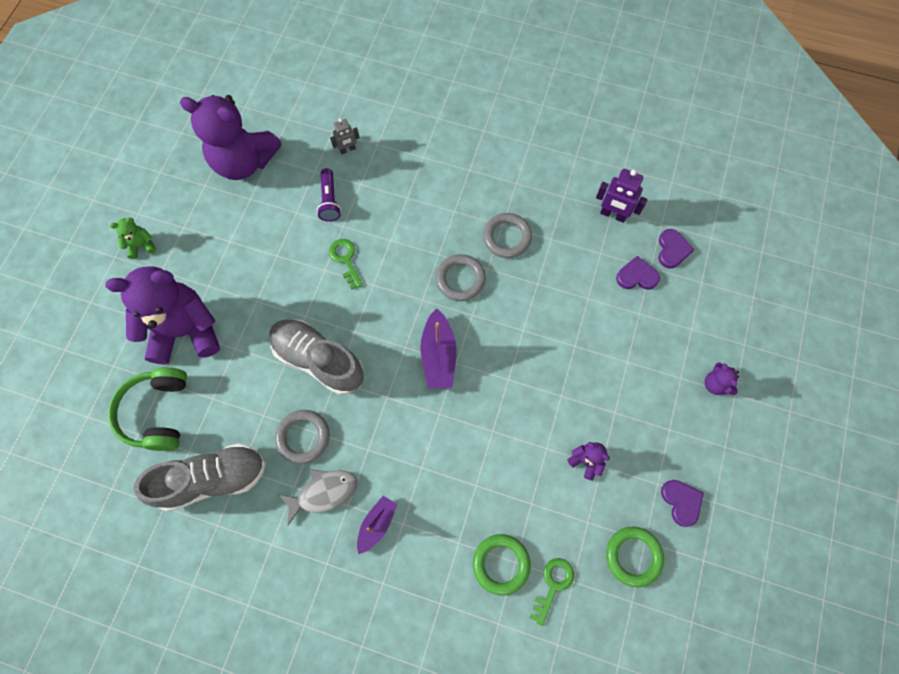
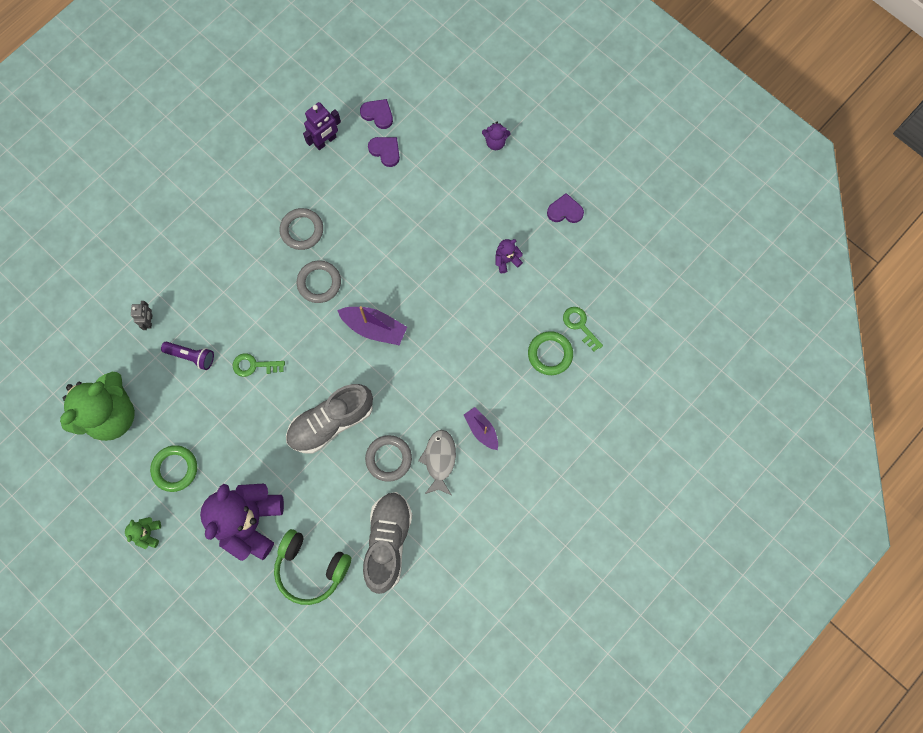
camera: 65 degrees left, 5 degrees up
purple teddy bear [180,95,282,180] -> green teddy bear [60,372,135,441]
green ring [606,527,664,587] -> green ring moved to [150,445,197,492]
purple heart [616,256,660,290] -> purple heart turned 105 degrees clockwise [368,137,400,167]

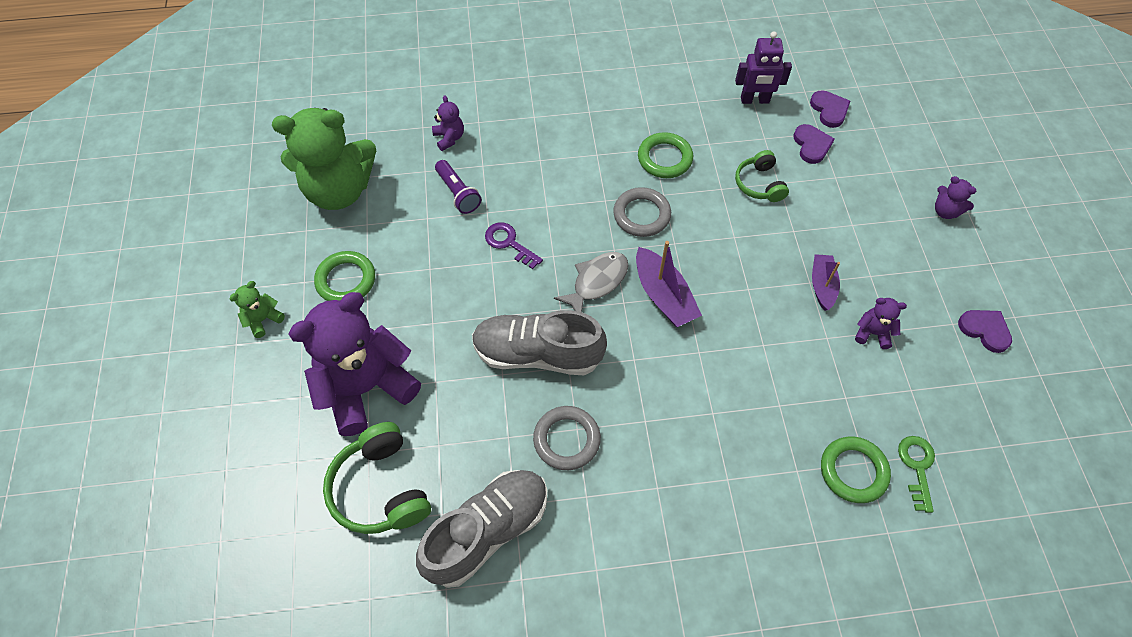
camera: 40 degrees right, 15 degrees down
grey robot [131,301,153,330] -> purple teddy bear [432,95,464,151]
green key [232,353,285,377] -> purple key [485,222,543,269]
grey ring [280,208,323,250] -> green ring [638,132,693,178]
grey fish [418,430,456,495] -> grey fish moved to [554,252,629,312]
purple boat [464,407,498,450] -> purple boat moved to [812,254,840,311]
none -> green headphones [735,150,789,202]

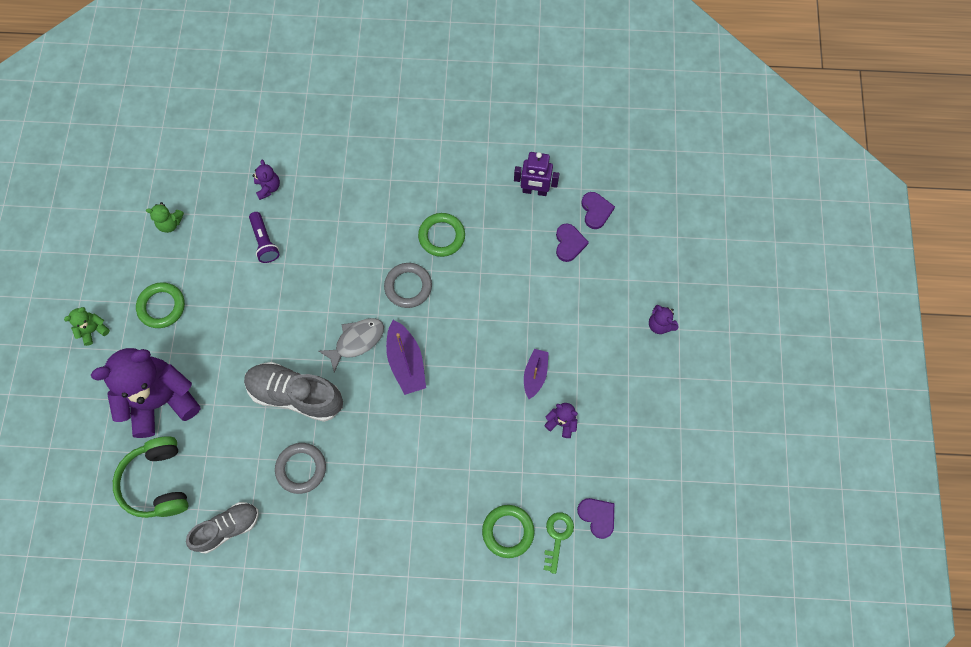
camera: 10 degrees right, 10 degrees up
green teddy bear [272,108,376,210] -> green teddy bear [146,202,184,233], size x0.41
grey shoe [416,470,548,588] -> grey shoe [186,502,259,554], size x0.66
purple key [485,222,543,269] -> none
green headphones [735,150,789,202] -> none
purple heart [958,310,1012,353] -> purple heart moved to [577,498,614,539]

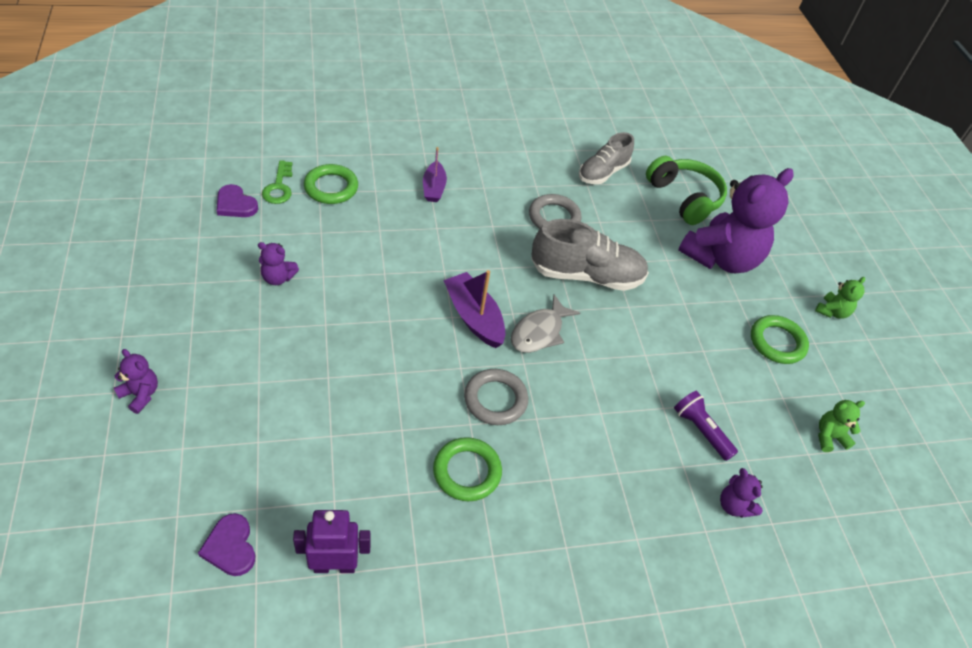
camera: 160 degrees right, 20 degrees down
purple boat [524,349,549,399] -> purple boat moved to [423,147,447,202]
purple heart [556,224,589,262] -> none

